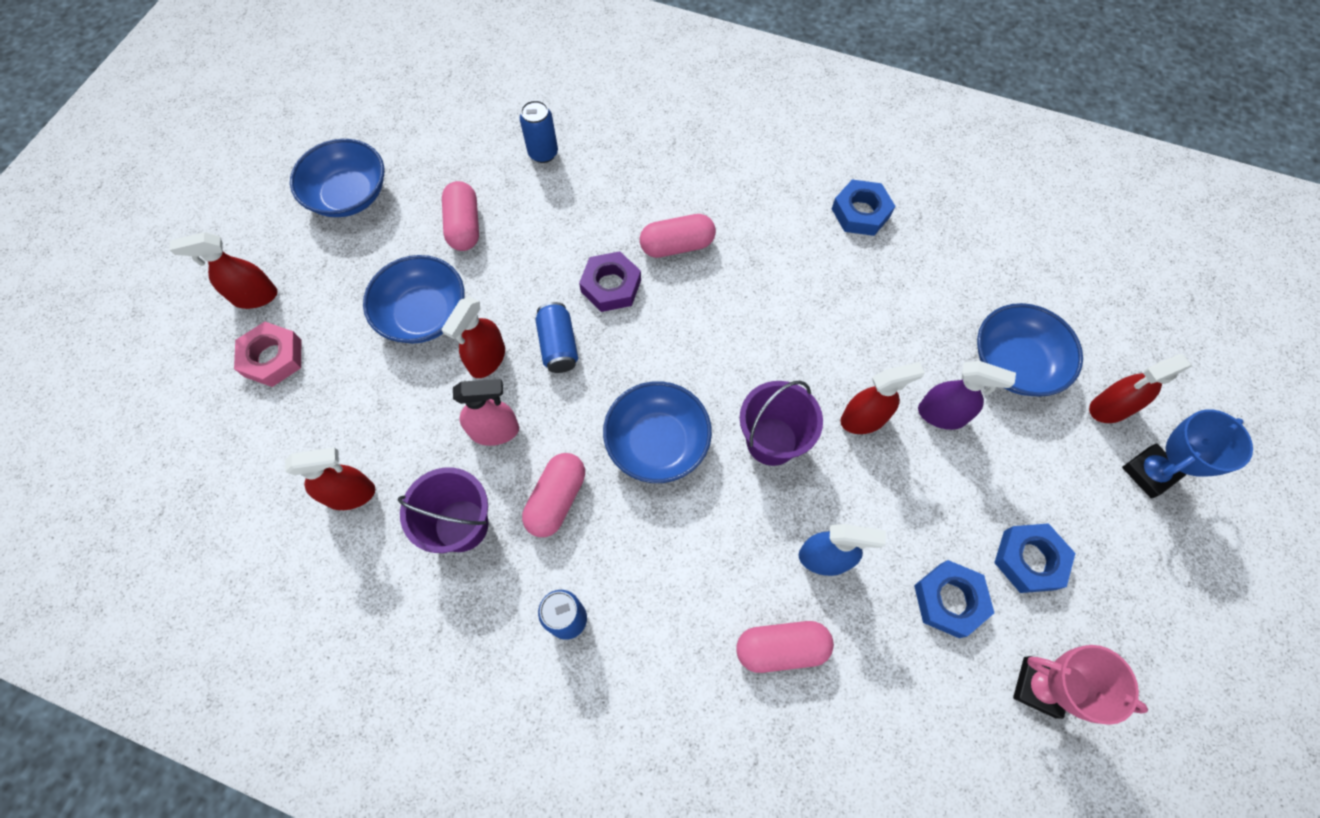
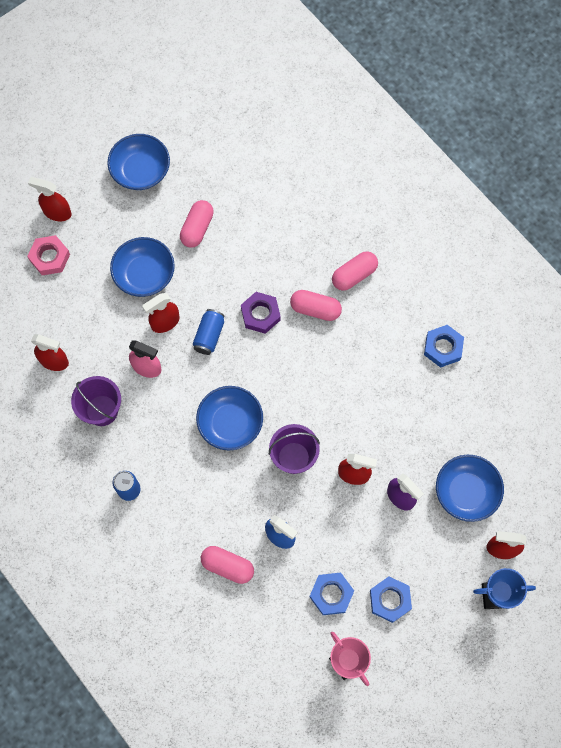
camera: 30 degrees right, 5 degrees up
blue can [520,100,558,163] -> none
pink capsule [522,453,585,537] -> pink capsule moved to [332,251,378,291]

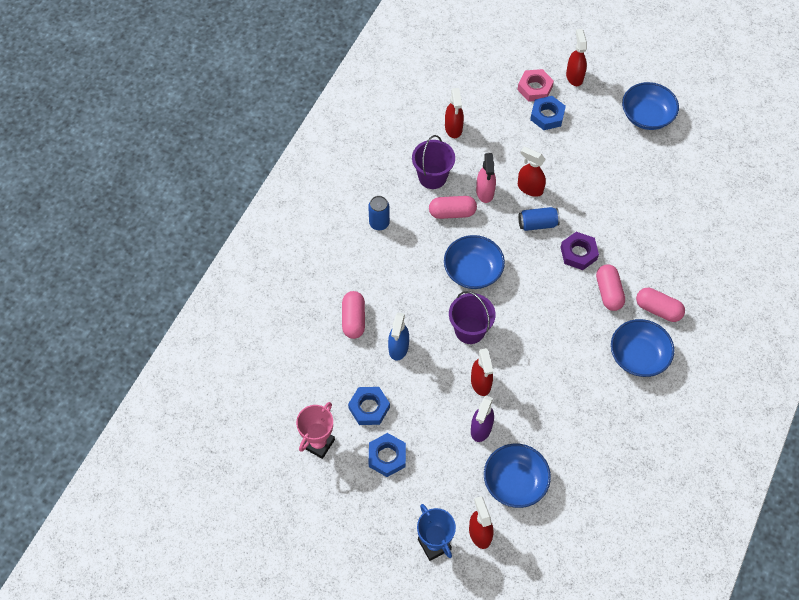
camera: 65 degrees right, 10 degrees down
blue bowl [110,237,175,297] -> blue bowl moved to [611,319,674,377]
pink capsule [180,200,214,248] -> pink capsule moved to [429,196,477,219]
blue nut [424,325,464,368] -> blue nut moved to [530,96,566,130]

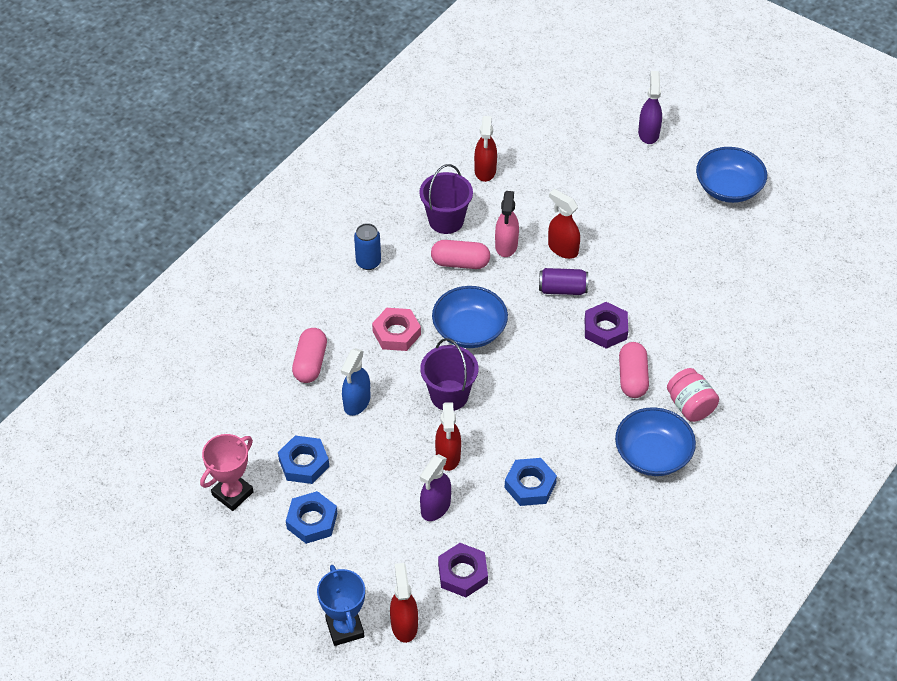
camera: 10 degrees right, 10 degrees down
blue bowl [484,444,551,508] -> purple nut [438,543,488,597]
pink nut [517,69,554,102] -> pink nut moved to [372,308,421,351]
blue can [518,207,560,231] -> purple can [539,268,588,295]
blue nut [530,96,566,130] -> blue nut moved to [505,458,557,506]
red spray bottle [566,29,587,86] -> purple spray bottle [638,71,662,144]
pink capsule [636,288,685,322] -> pink jar [667,368,719,422]

